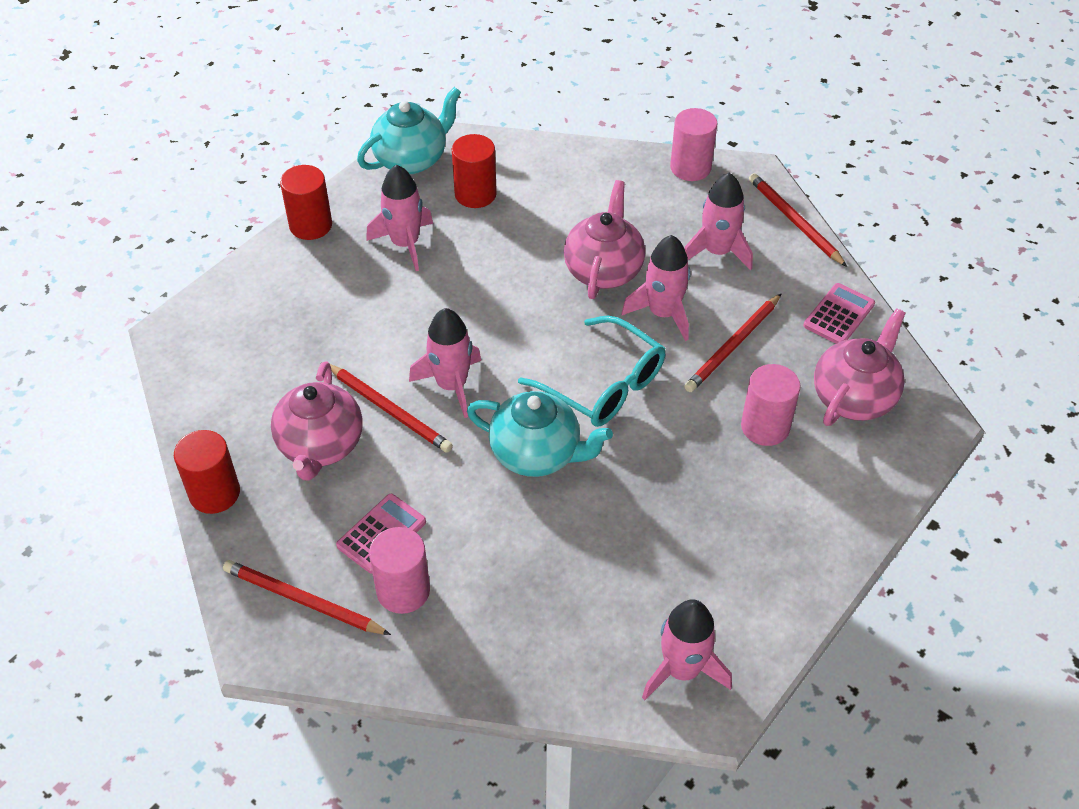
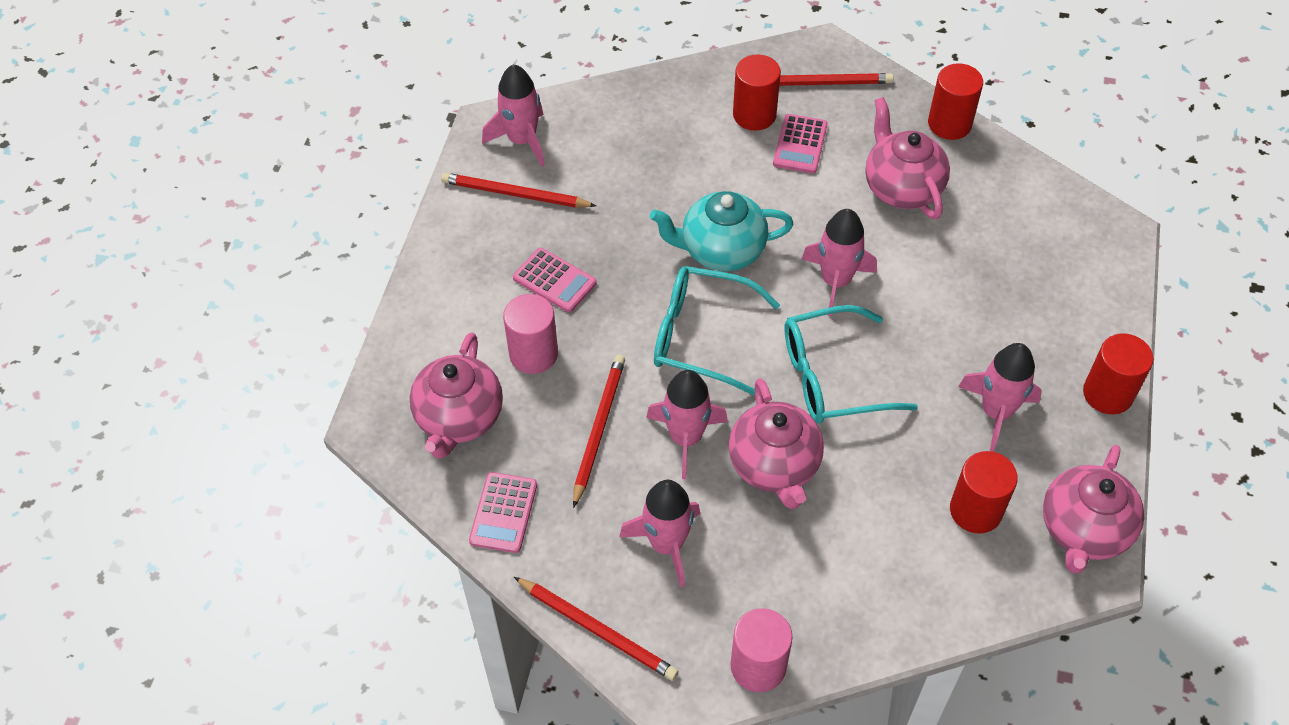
camera: 155 degrees right, 5 degrees up
red pencil [330,364,453,453] -> red pencil moved to [441,173,596,208]
turquoise teapot [357,87,461,174] -> pink teapot [1043,445,1144,574]
pink cylinder [369,527,430,614] -> red cylinder [733,54,781,131]
none -> pink calculator [513,248,597,312]
none -> turquoise glasses [784,305,918,423]

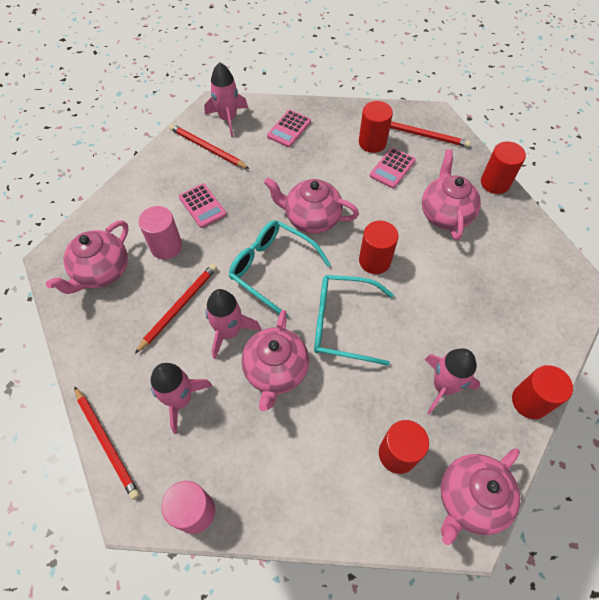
camera: 20 degrees right, 5 degrees up
pink calculator [469,472,537,553] -> pink calculator moved to [267,110,311,147]
turquoise teapot [650,191,793,271] -> pink teapot [264,178,359,234]
pink rocket [802,209,877,316] -> red cylinder [359,220,399,274]

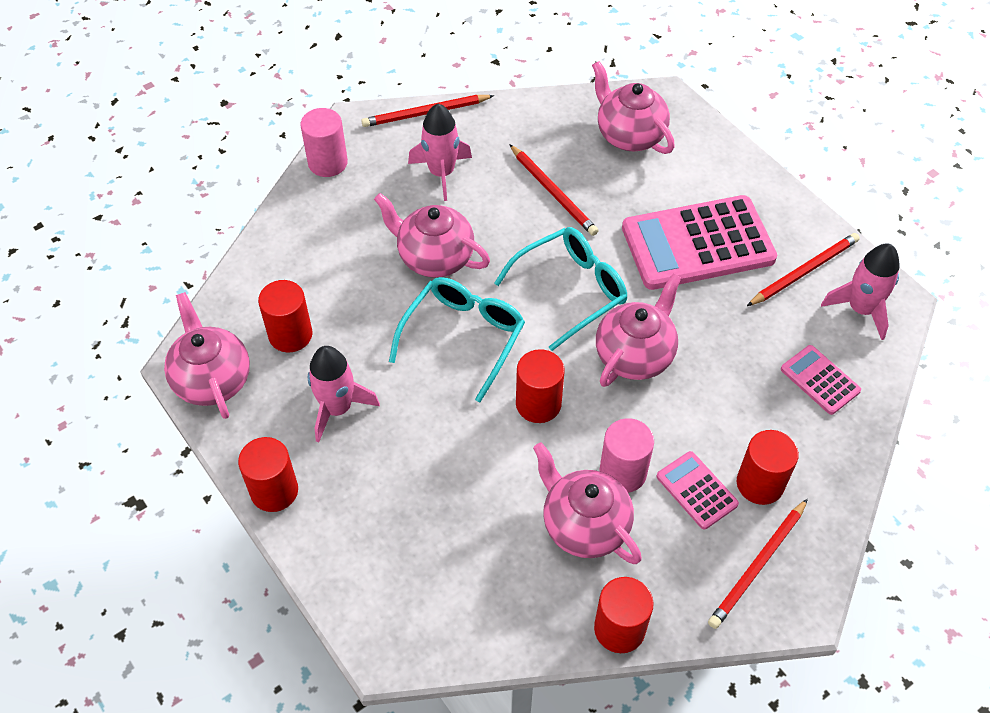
camera: 110 degrees right, 5 degrees down
pink cylinder [139,206,182,260] -> pink cylinder moved to [599,418,654,493]
pink calculator [179,183,227,228] -> pink calculator [622,195,777,290], size x2.10
pink rocket [205,289,261,359] -> none
pink teapot [422,149,481,241] -> pink teapot turned 150 degrees counterclockwise [533,442,642,564]

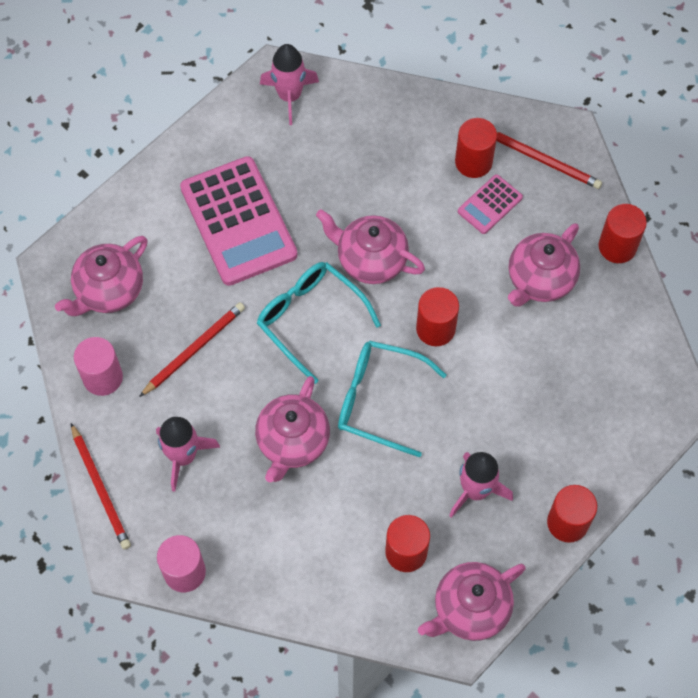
camera: 100 degrees left, 10 degrees up
pink cylinder [599,418,654,493] -> pink cylinder moved to [74,337,123,396]
red pencil [747,233,860,306] -> none
pink calculator [781,345,861,415] -> none

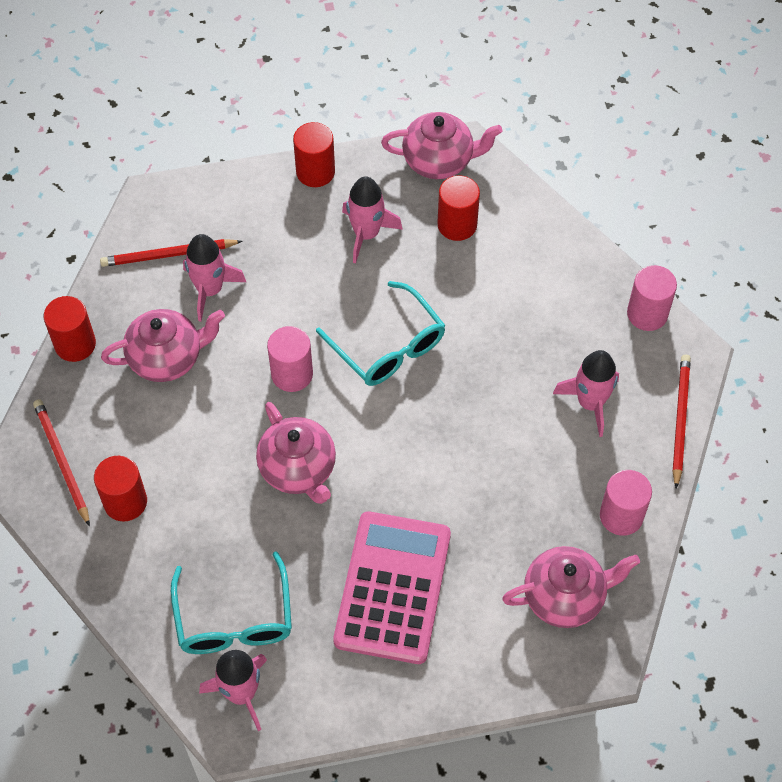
camera: 145 degrees left, 5 degrees down
red pencil [139,302,245,397] -> red pencil moved to [100,239,242,267]
pink teapot [255,376,330,482] -> none
turquoise glasses [257,262,381,384] -> turquoise glasses moved to [171,551,292,654]
red cylinder [416,287,459,346] -> pink cylinder [267,326,313,392]
pink calculator [458,174,523,234] -> none
none -> pink rocket [183,234,246,322]

